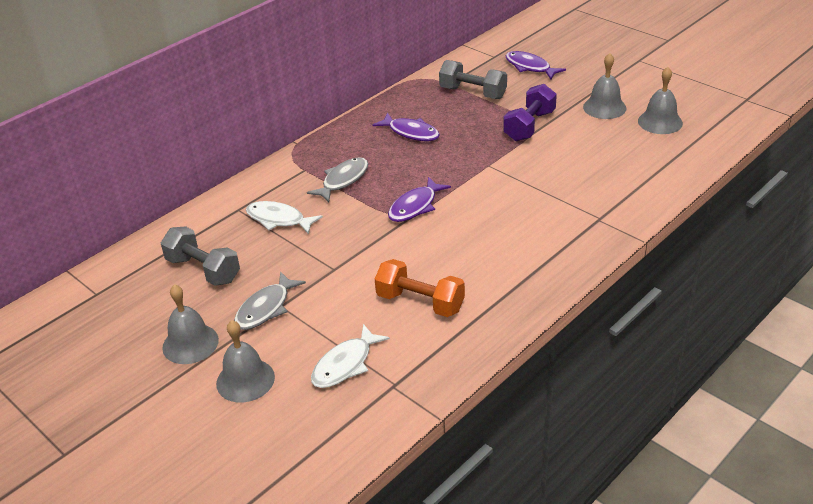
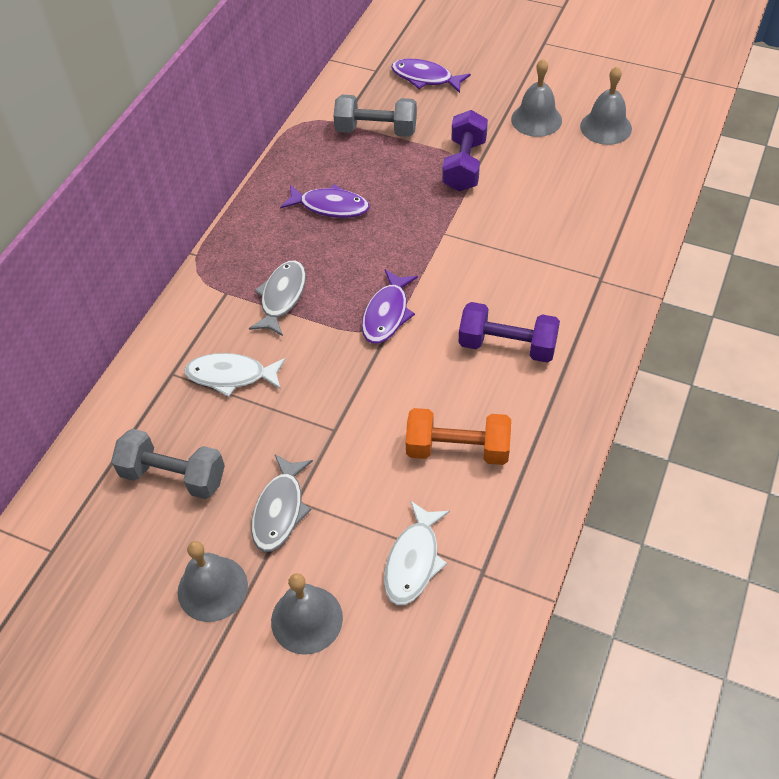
camera: 20 degrees left, 15 degrees up
none -> purple dumbbell [459,302,560,363]

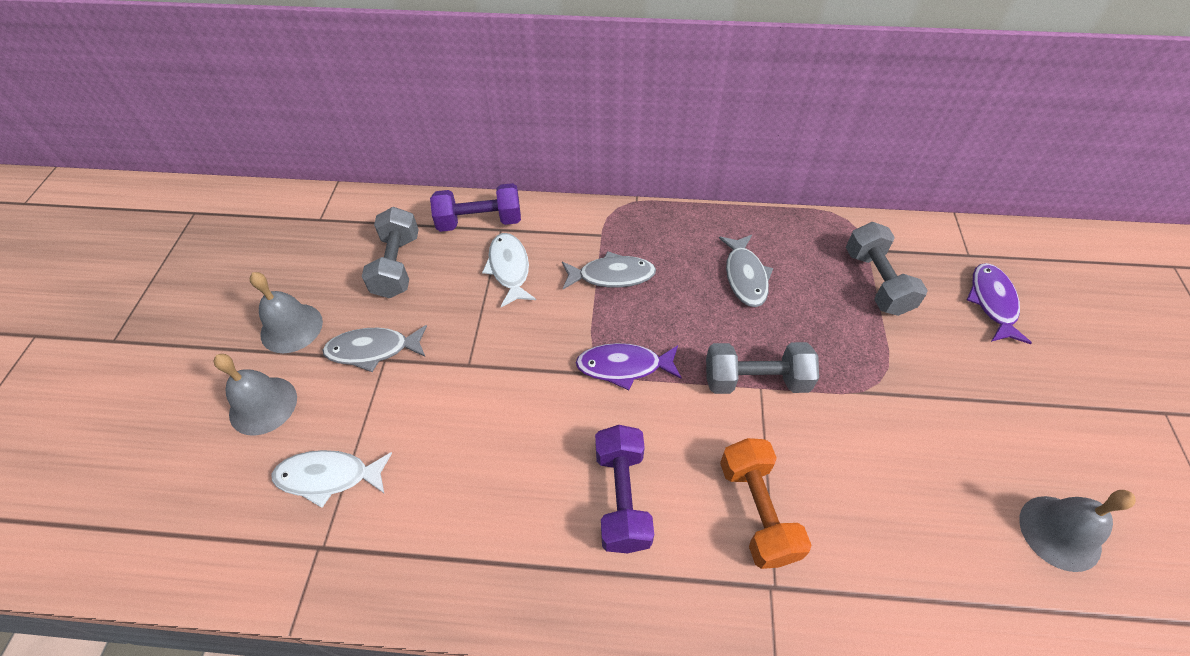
camera: 70 degrees right, 0 degrees up
purple fish [280,184,370,218] -> grey fish [719,235,773,307]
orange dumbbell [406,408,511,465] -> orange dumbbell moved to [720,438,811,569]
purple dumbbell [442,110,488,191] -> purple dumbbell moved to [430,183,521,232]
grey bell [511,59,562,137] -> none
none -> grey dumbbell [706,342,819,394]

